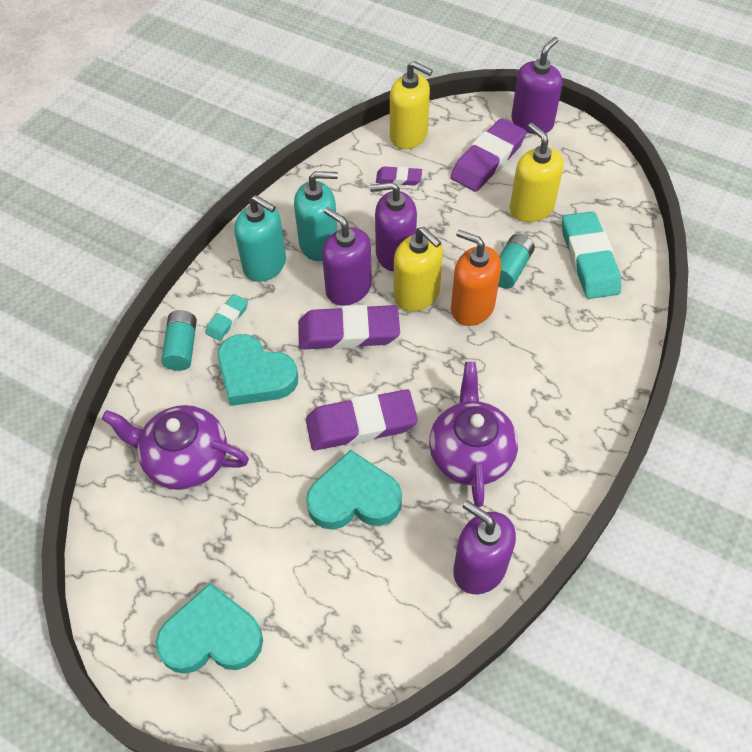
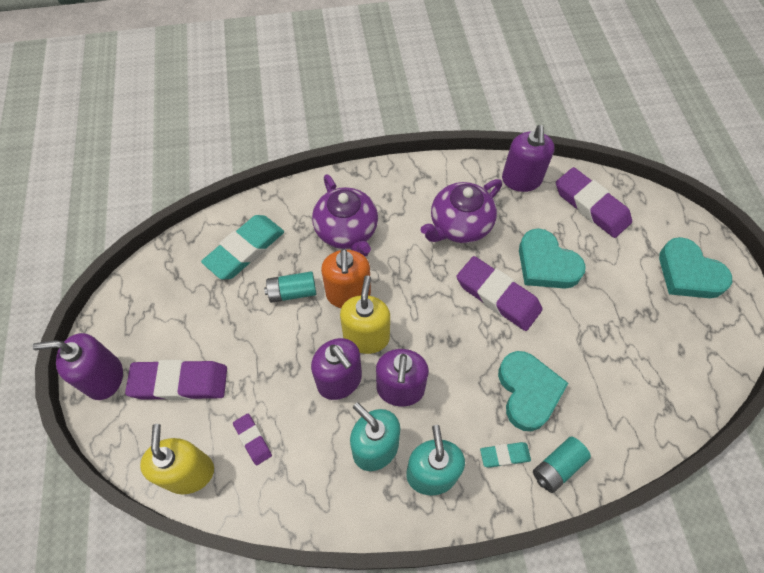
camera: 130 degrees left, 5 degrees up
purple teapot [102,405,249,490] -> purple teapot moved to [312,174,378,257]
purple eraser [298,305,400,350] -> purple eraser moved to [556,167,632,238]
yellow soap dispenser [510,123,564,222] -> none

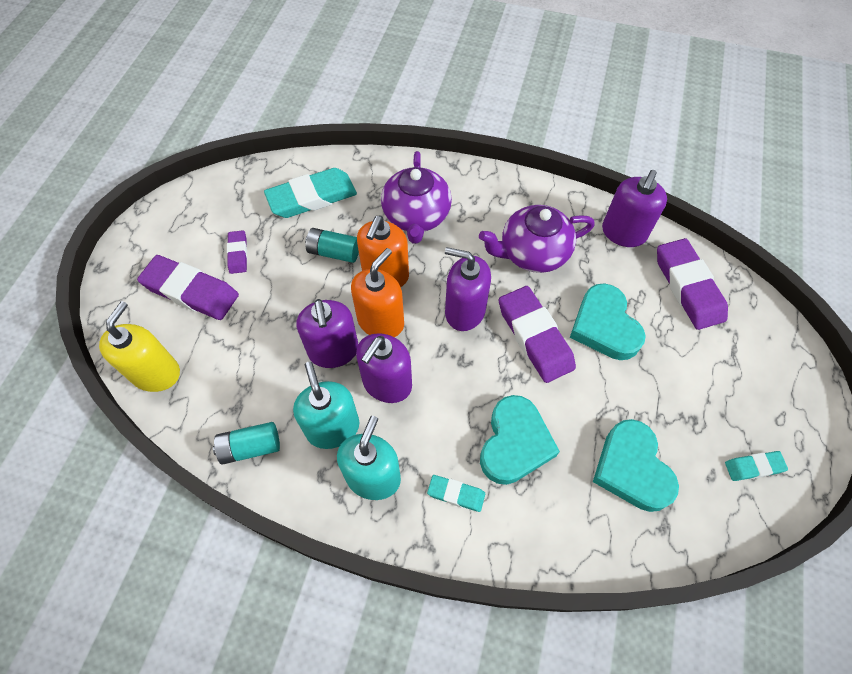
camera: 25 degrees right, 0 degrees up
purple soap dispenser [33,333,123,400] -> purple soap dispenser moved to [445,247,491,331]
purple eraser [233,414,272,465] -> purple eraser moved to [227,230,247,274]
yellow soap dispenser [340,275,390,354] -> orange soap dispenser [351,248,404,337]
turquoise battery [533,437,591,493] -> turquoise battery moved to [213,422,280,465]
turquoise heart [659,237,732,298] -> turquoise heart moved to [593,419,679,512]
none -> turquoise eraser [725,451,788,481]

